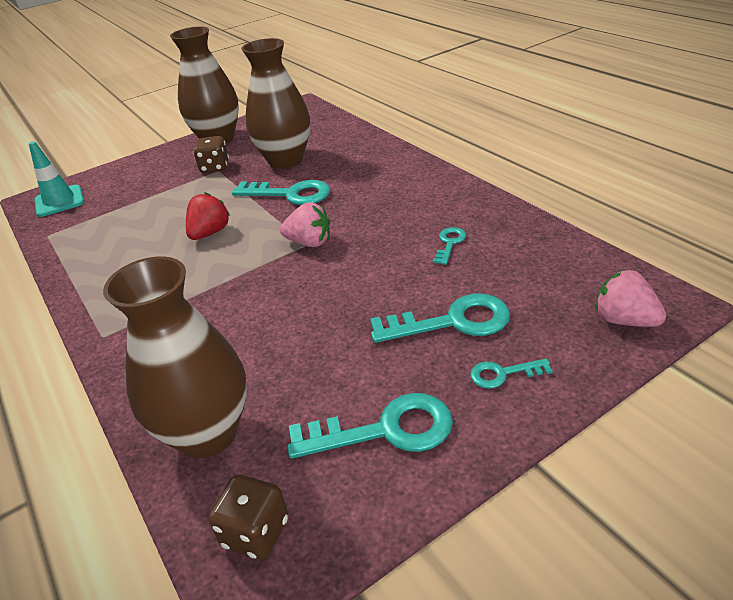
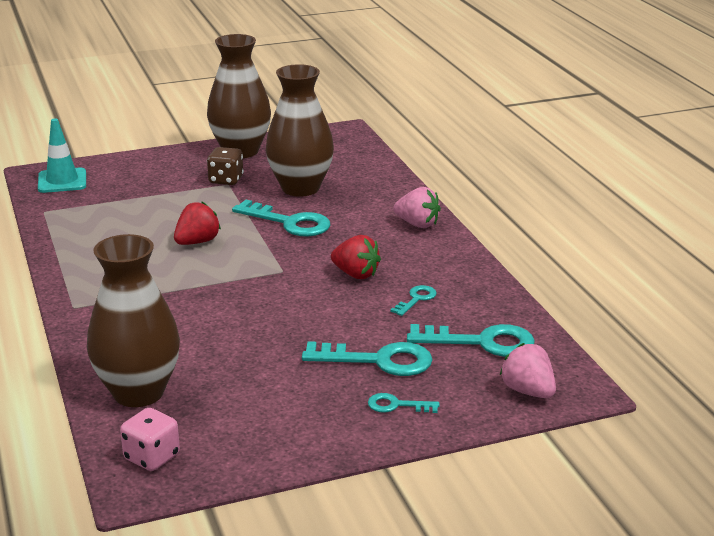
camera: 10 degrees right, 10 degrees down
brown dice [208,475,288,560] -> pink dice [120,408,180,471]
pink strawberry [280,202,330,247] -> pink strawberry moved to [393,187,441,228]
turquoise key [287,393,453,459] -> turquoise key moved to [407,324,535,357]
none -> red strawberry [331,235,381,279]

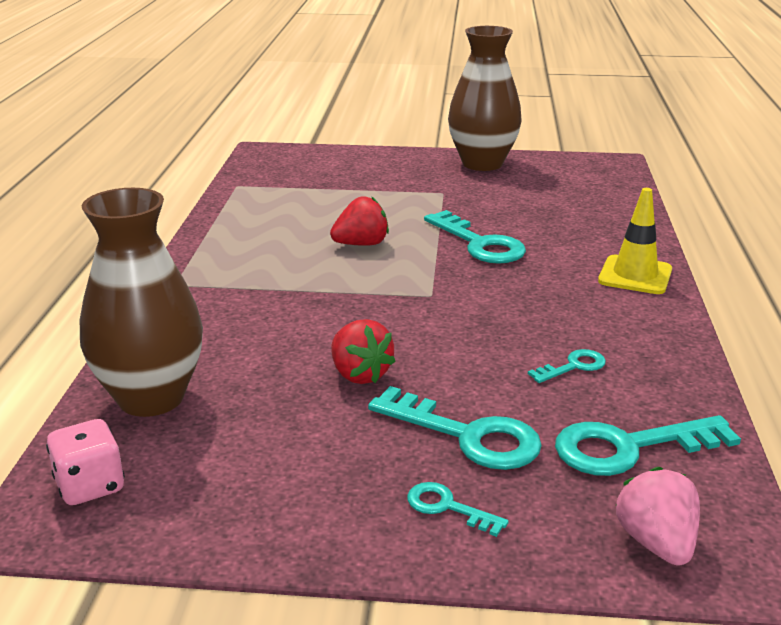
camera: 25 degrees right, 0 degrees up
turquoise traffic cone [38,118,86,193] -> none
brown dice [207,147,244,185] -> none
brown vase [266,64,334,197] -> none
red strawberry [331,235,381,279] -> red strawberry moved to [331,319,396,384]
pink strawberry [393,187,441,228] -> yellow traffic cone [598,188,672,294]
turquoise key [407,324,535,357] -> turquoise key turned 135 degrees clockwise [555,415,741,476]

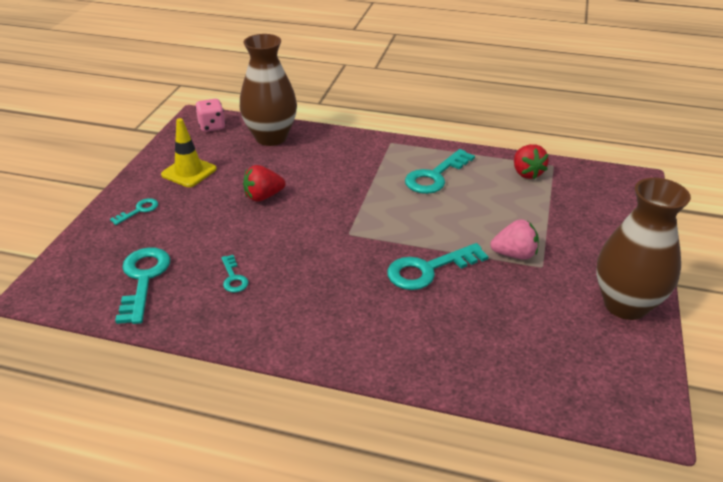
camera: 100 degrees right, 10 degrees up
red strawberry [330,196,389,246] -> red strawberry moved to [514,144,549,179]
turquoise key [368,386,542,470] -> turquoise key moved to [405,149,475,194]
yellow traffic cone [598,188,672,294] -> yellow traffic cone moved to [161,118,217,187]
pink strawberry [615,467,700,566] -> pink strawberry moved to [490,219,539,260]

